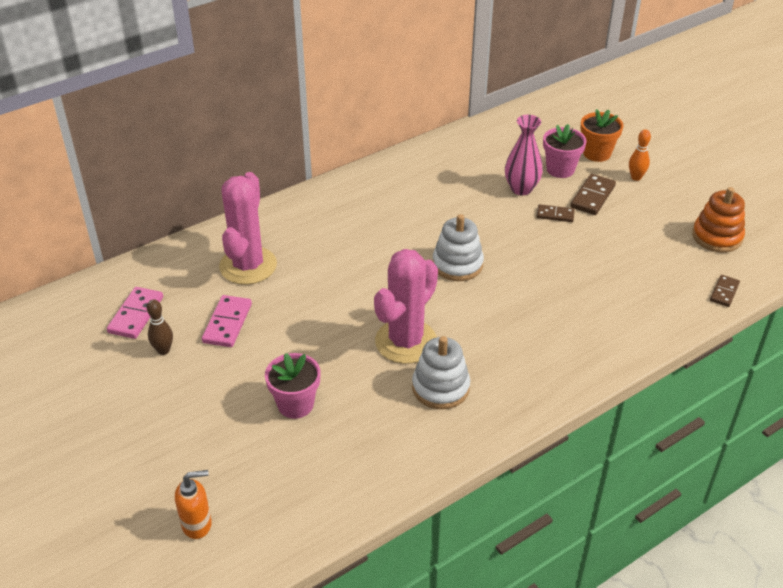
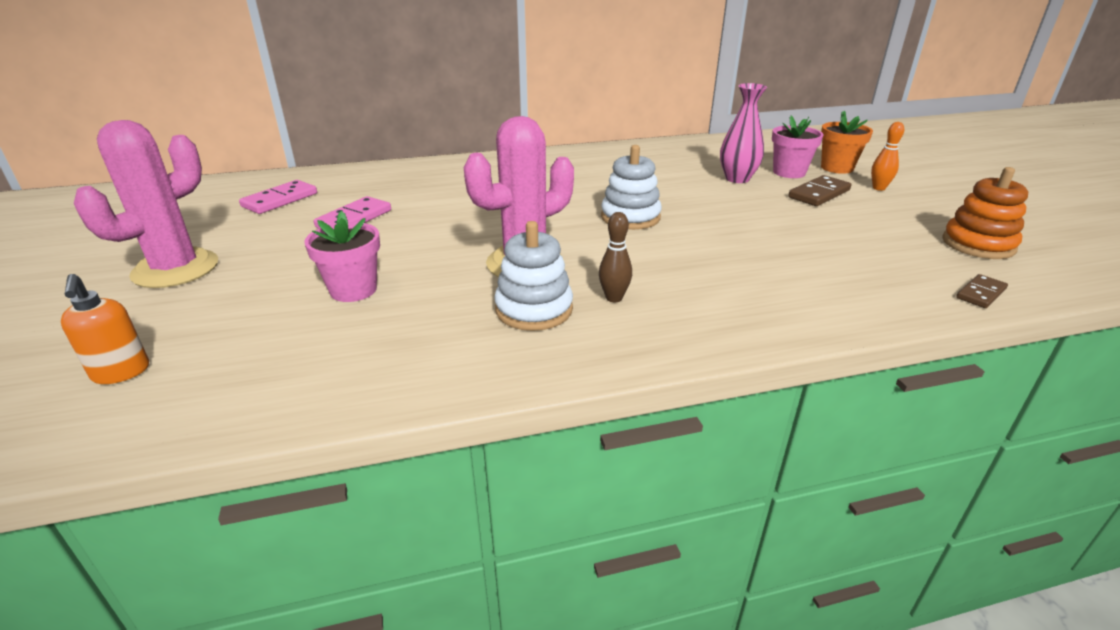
camera: 20 degrees right, 10 degrees down
brown bowling pin [147,299,173,355] -> brown bowling pin moved to [599,212,632,302]
orange soap dispenser [175,470,212,539] -> orange soap dispenser turned 60 degrees clockwise [61,274,149,384]
pink cactus [219,172,277,285] -> pink cactus moved to [74,120,218,288]
brown domino [536,204,575,222] -> none

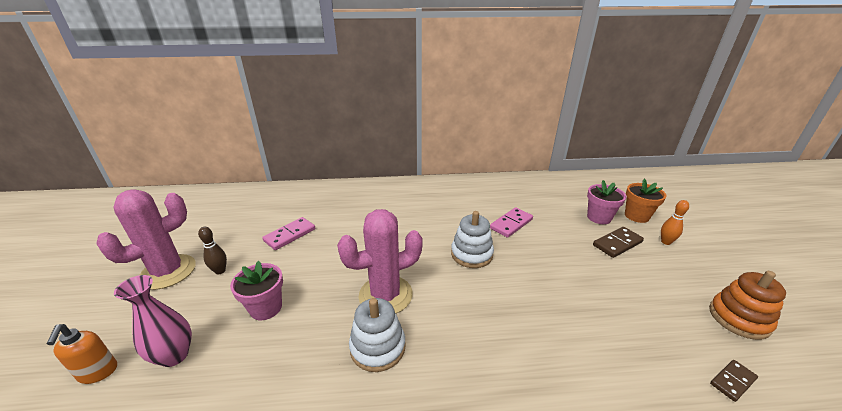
camera: 10 degrees right, 0 degrees up
pink domino [239,180,317,214] -> pink domino moved to [490,207,533,238]
brown bowling pin [599,212,632,302] -> brown bowling pin moved to [198,227,227,275]
pink vase [720,83,767,183] -> pink vase moved to [114,275,192,367]

